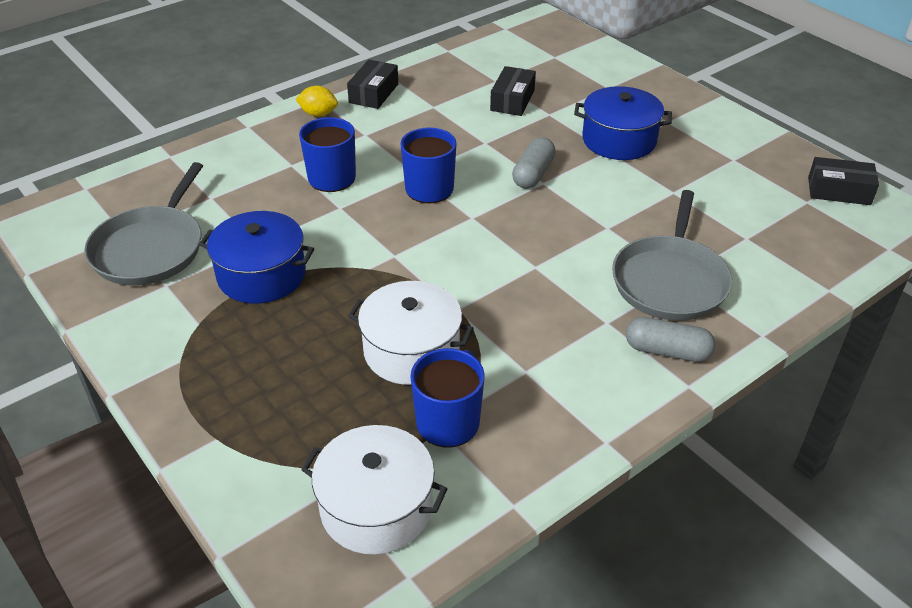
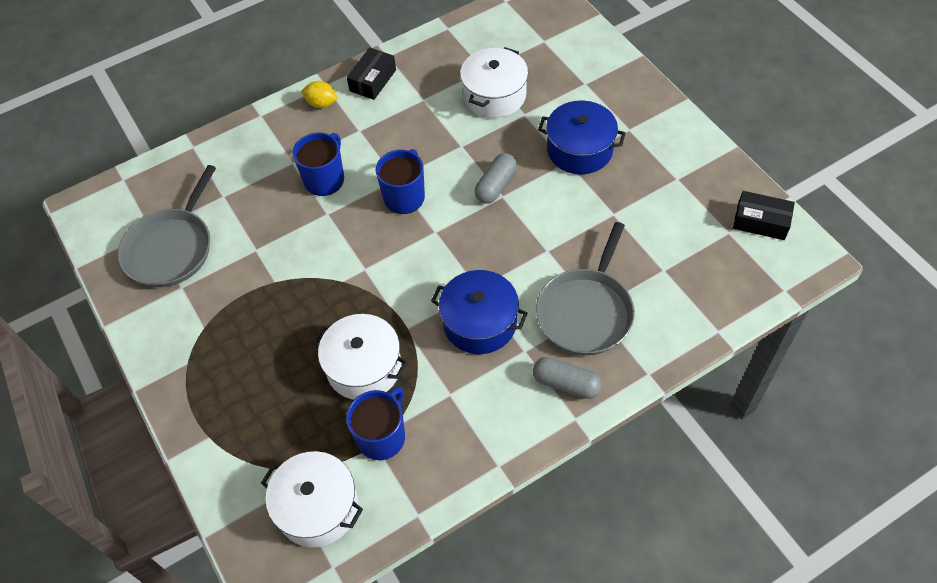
camera: 10 degrees right, 15 degrees up
blue pot [199,211,314,304] -> blue pot moved to [431,270,528,354]
black box [490,66,536,116] -> white pot [460,47,528,118]

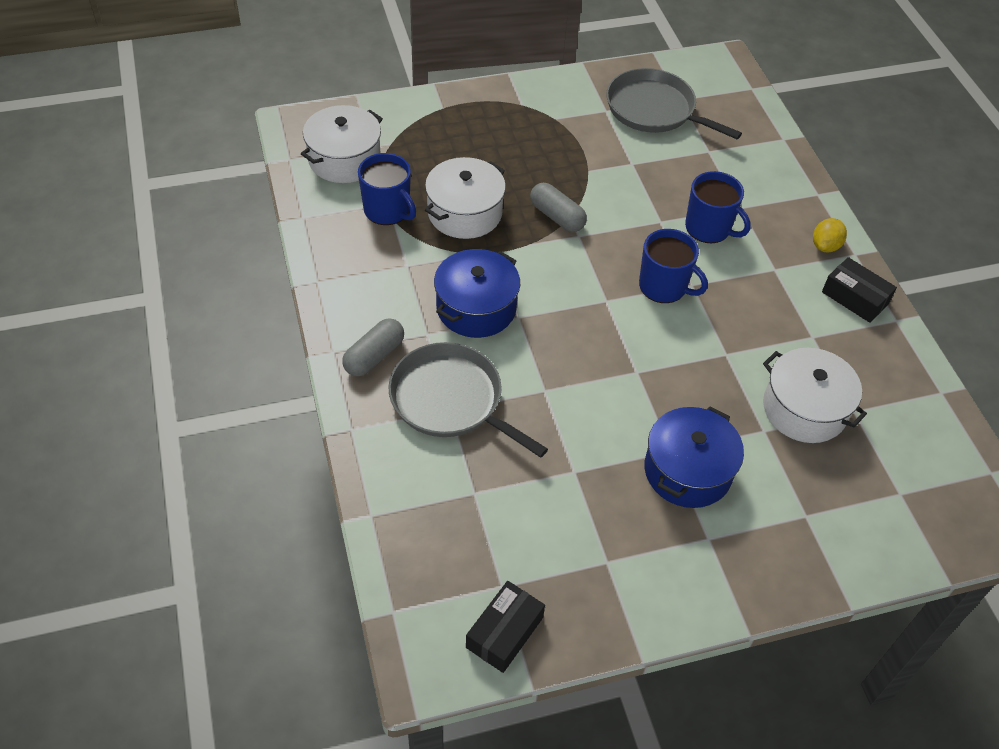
camera: 100 degrees right, 5 degrees down
grey capsule [474,153,517,204] -> grey capsule moved to [530,183,587,232]

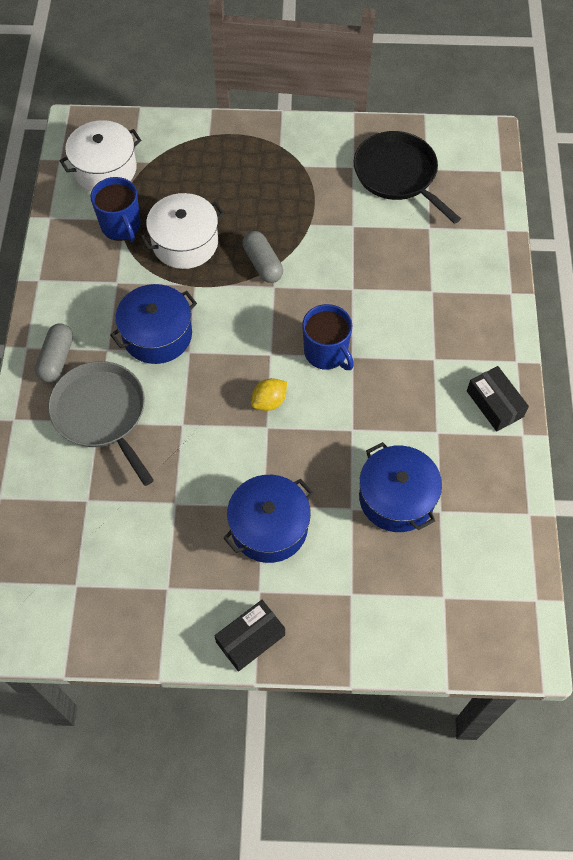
camera: 20 degrees right, 10 degrees up
grey capsule [342,318,404,376] -> grey capsule turned 45 degrees counterclockwise [35,323,73,383]
black box [466,581,545,673] -> black box moved to [215,600,285,671]
grey pan [606,68,742,139] -> black pan [354,131,461,224]
blue mug [685,171,751,243] -> none
white pot [763,348,867,443] -> blue pot [359,442,442,532]
yellow lemon [813,218,847,252] -> yellow lemon moved to [251,378,287,411]

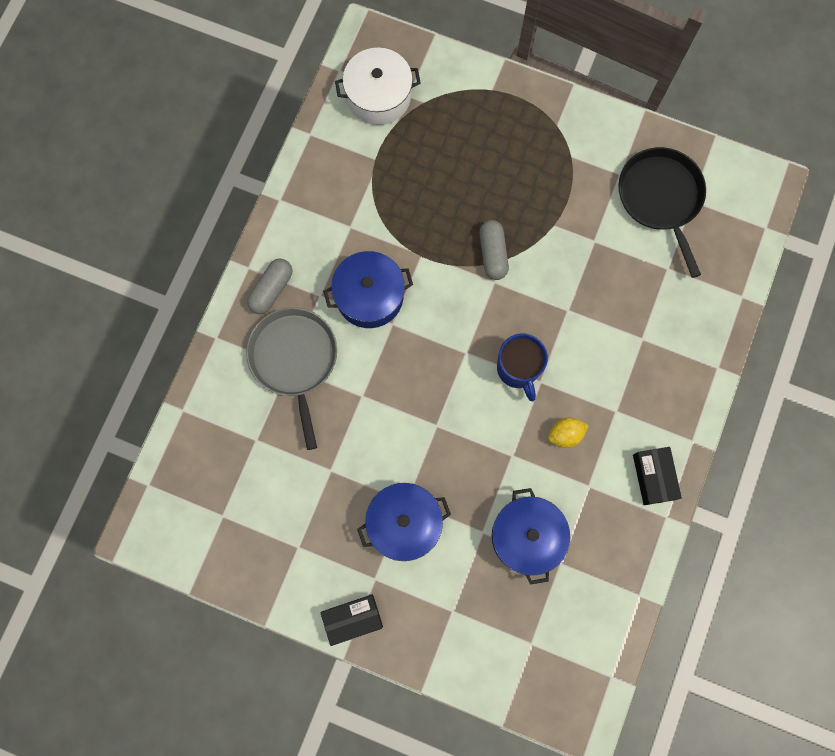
camera: 20 degrees right, 15 degrees up
blue mug [91,177,141,242] -> none
white pot [140,193,224,269] -> none
yellow lemon [251,378,287,411] -> yellow lemon moved to [548,418,589,448]

